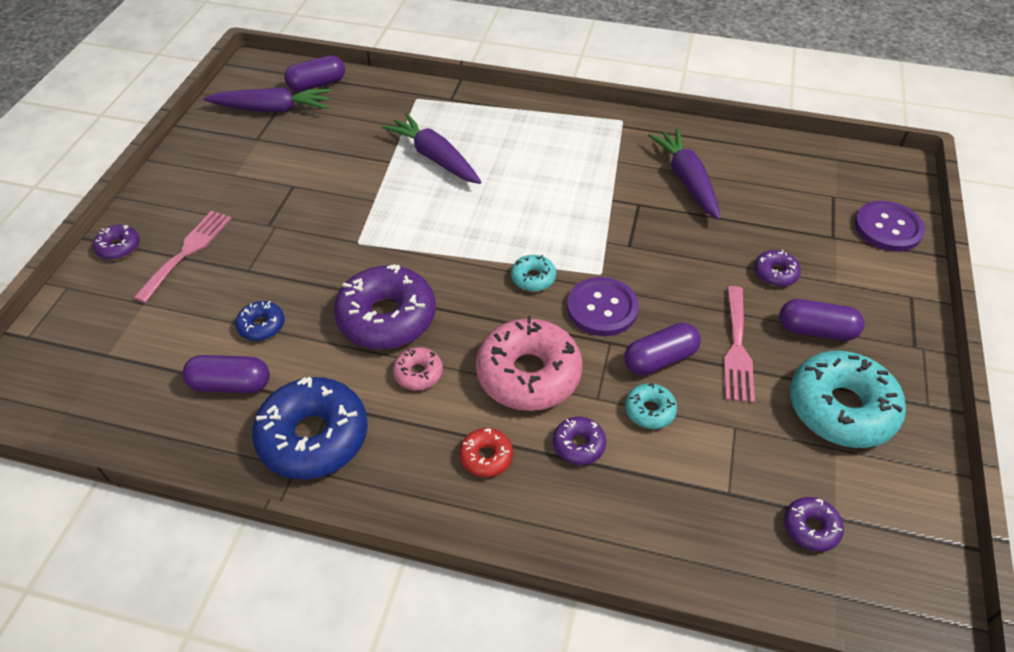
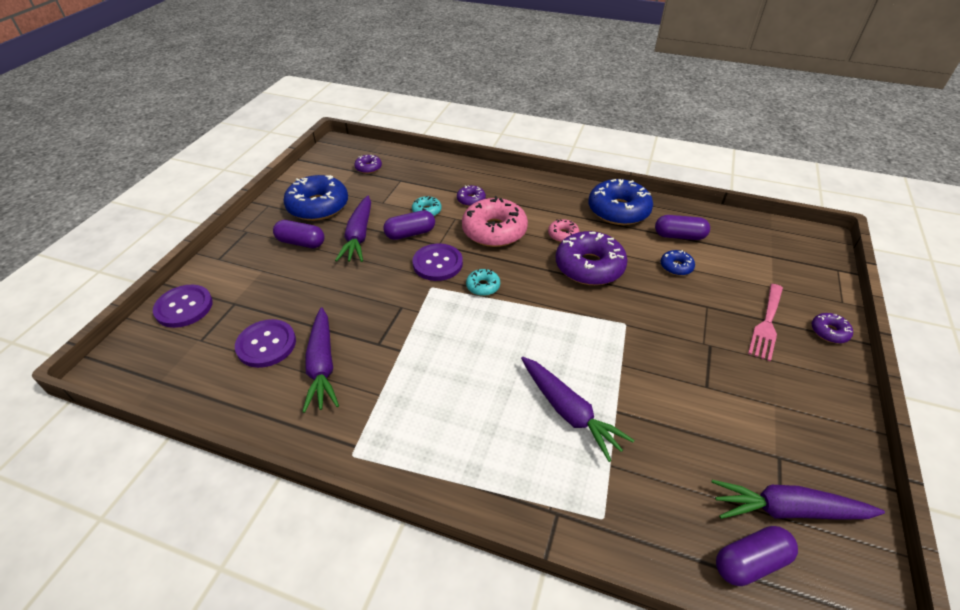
camera: 175 degrees left, 5 degrees down
red donut [459,428,513,478] -> none
pink fork [724,286,755,403] -> purple carrot [335,195,371,262]
purple donut [754,250,801,287] -> none
turquoise donut [790,351,906,448] -> blue donut [283,175,348,221]
none -> purple button [235,319,296,368]

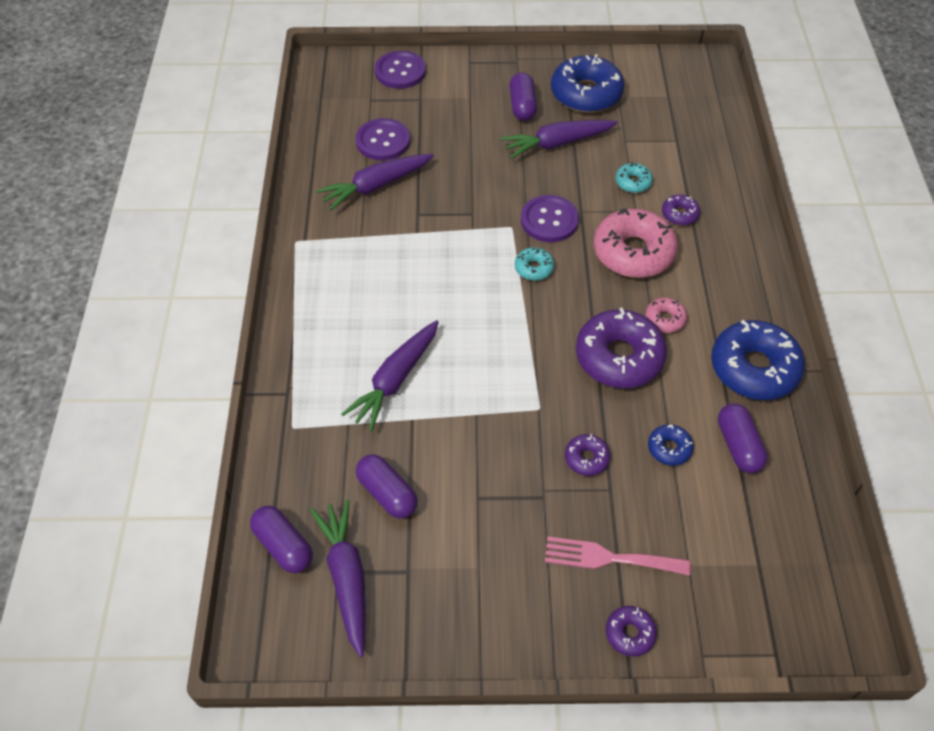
camera: 70 degrees right, 10 degrees up
purple donut [354,155,382,174] -> purple donut moved to [565,434,610,476]
purple capsule [383,210,435,240] -> purple capsule moved to [356,454,418,518]

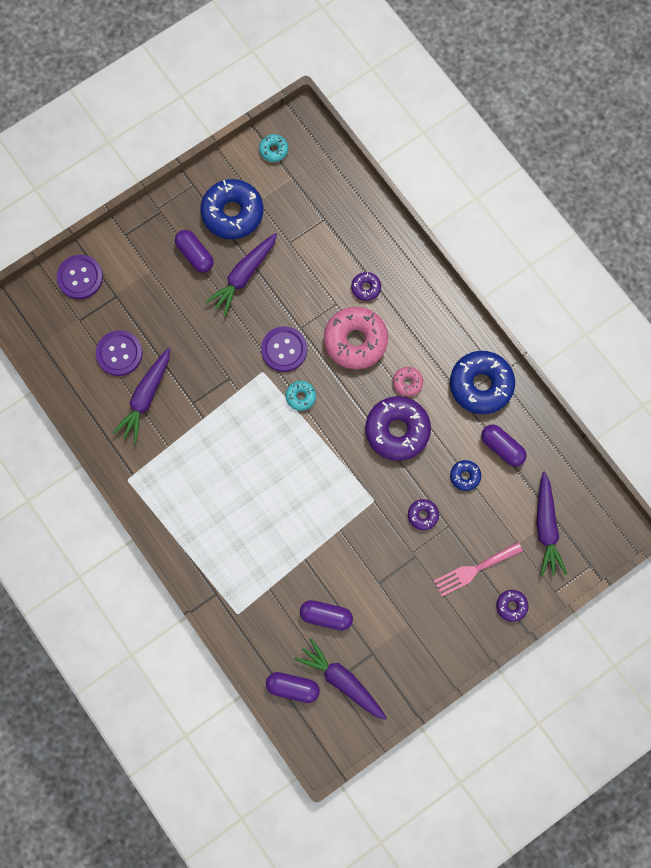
camera: 35 degrees left, 20 degrees up
purple carrot [341,320,439,431] -> purple carrot moved to [536,472,567,577]
turquoise donut [616,162,653,193] -> turquoise donut moved to [259,134,288,162]

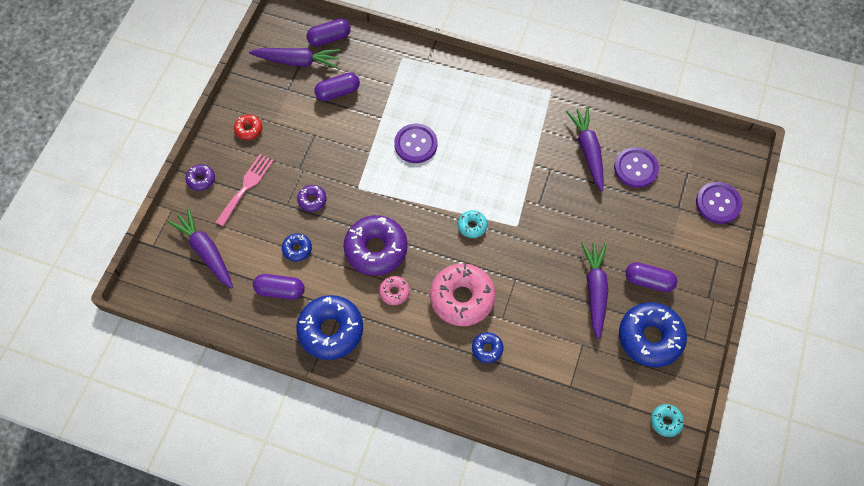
camera: 145 degrees right, 10 degrees down
purple button [261,326,307,372] -> purple button moved to [394,124,437,163]
purple donut [351,272,381,301] -> blue donut [472,332,503,363]
none -> red donut [234,115,262,140]

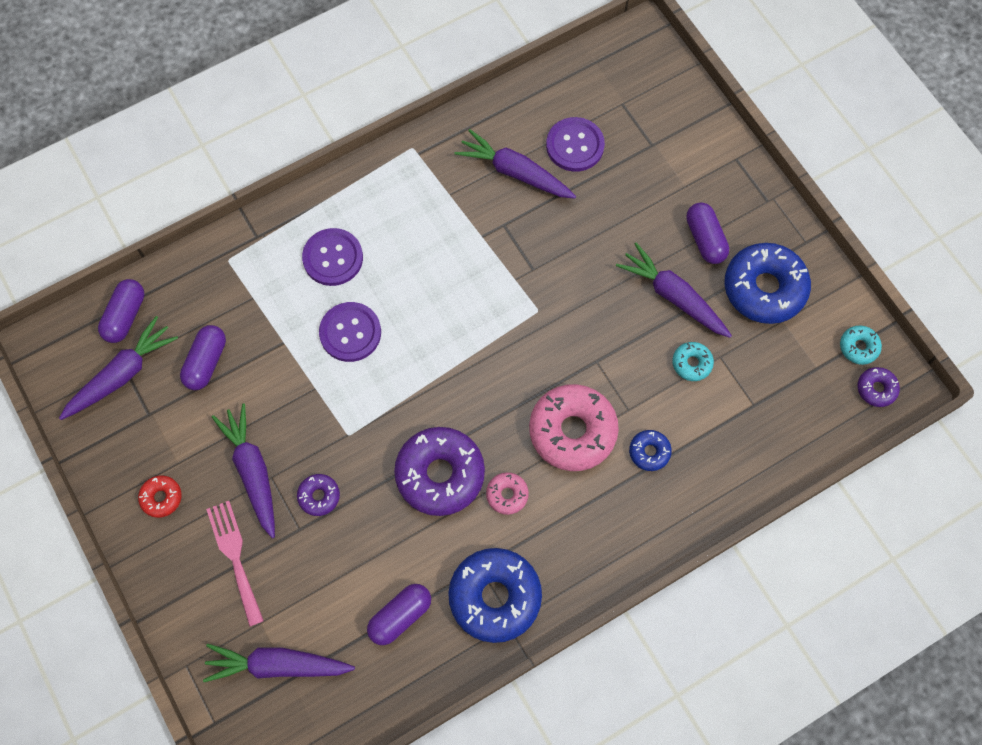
camera: 50 degrees left, 5 degrees up
purple donut [186,164,215,191] -> purple donut moved to [857,367,900,407]
blue donut [282,233,312,262] -> none
turquoise donut [458,210,487,238] -> turquoise donut moved to [672,342,714,381]
purple capsule [625,262,677,292] -> purple capsule turned 75 degrees counterclockwise [686,202,729,264]
purple button [696,182,742,224] -> purple button moved to [302,228,363,286]
none -> purple carrot [212,403,275,538]

